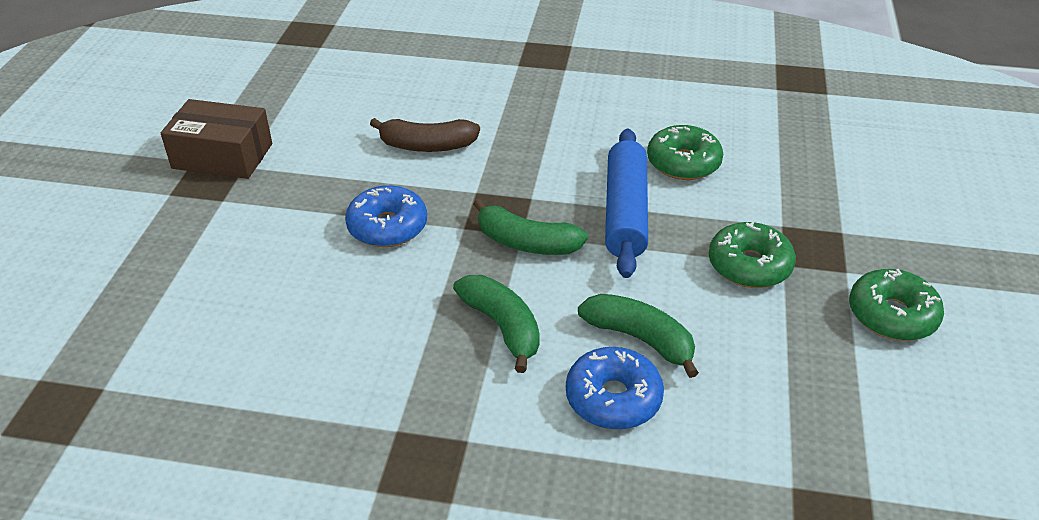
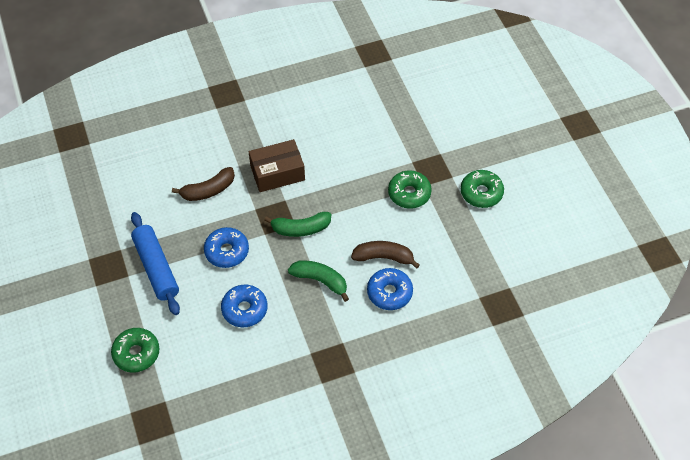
camera: 30 degrees left, 15 degrees up
brown box [161,99,272,179] -> brown box moved to [249,139,305,192]
green banana [578,294,699,378] -> brown banana [351,241,420,268]
blue rolling pin [605,129,648,278] -> blue rolling pin moved to [131,212,180,315]
green donut [647,125,723,180] -> green donut moved to [111,328,159,373]
none -> blue donut [221,285,267,327]

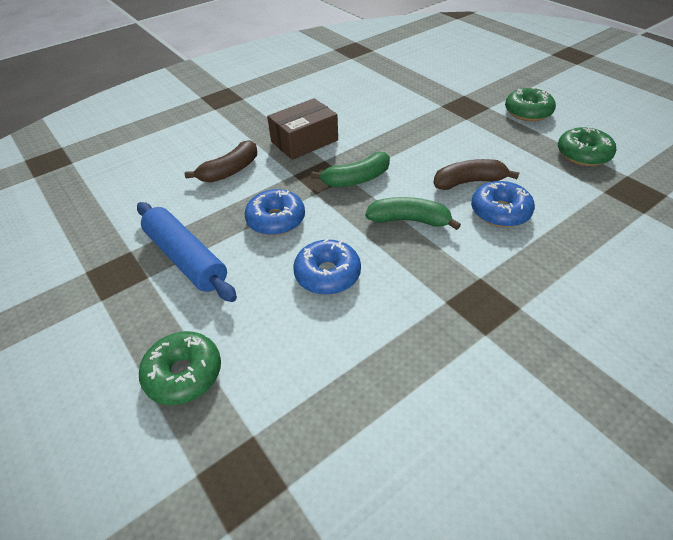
camera: 15 degrees left, 10 degrees down
green donut [388,170,432,209] -> green donut moved to [558,127,616,166]

